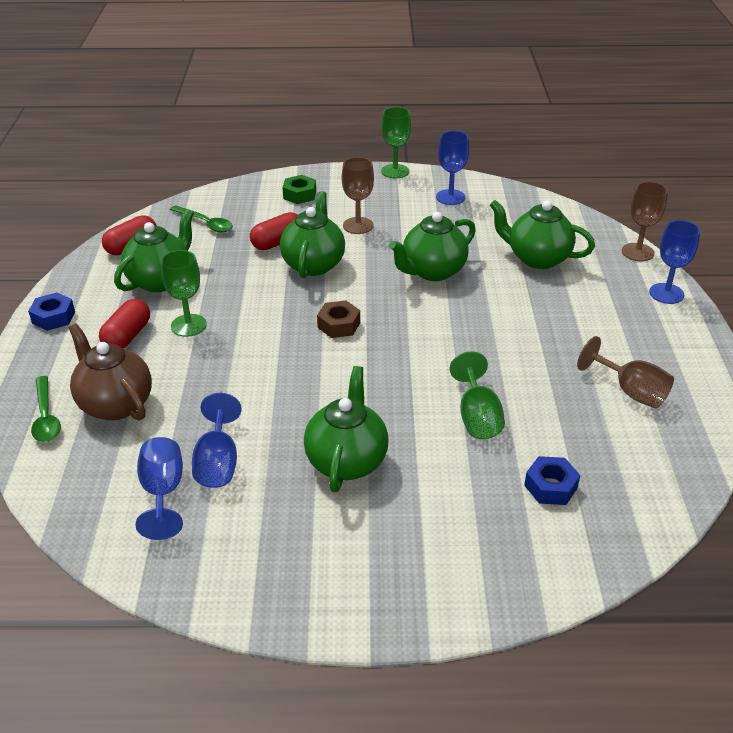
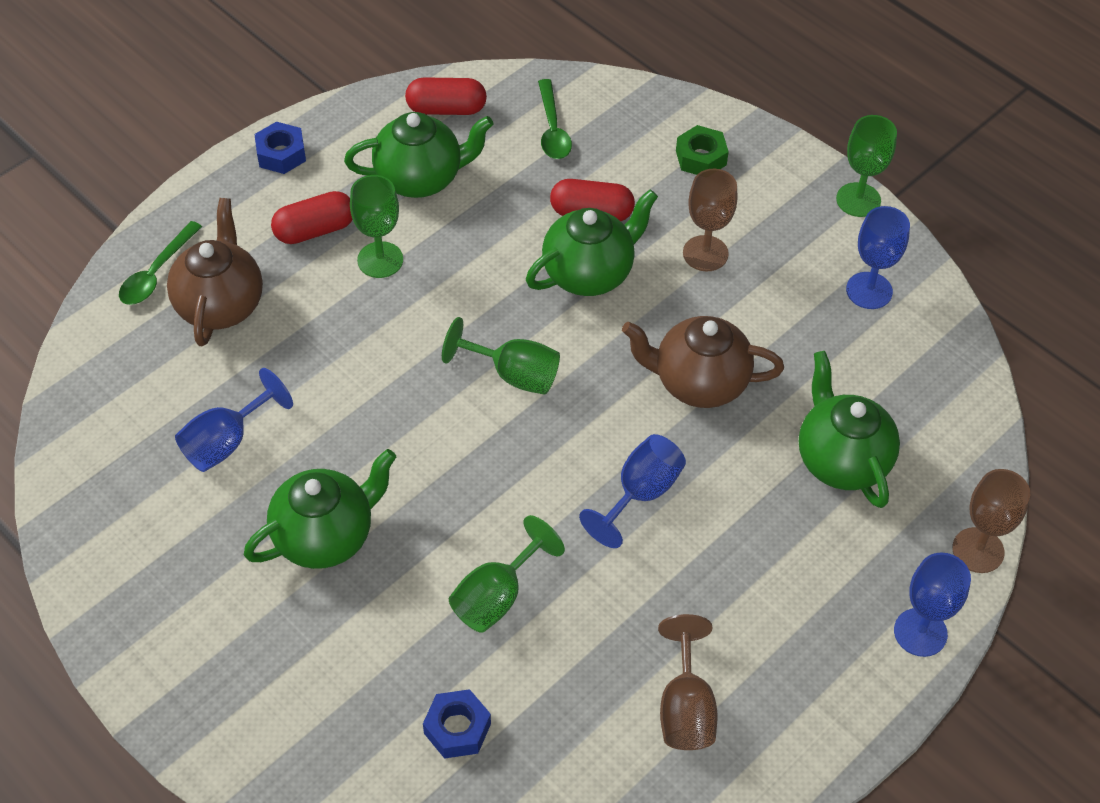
camera: 45 degrees right, 15 degrees up
blue goblet [136,437,183,540] -> blue goblet moved to [579,434,686,548]
brown nut [317,301,360,338] -> green goblet [442,317,560,395]
green teapot [389,212,476,281] -> brown teapot [622,316,784,408]

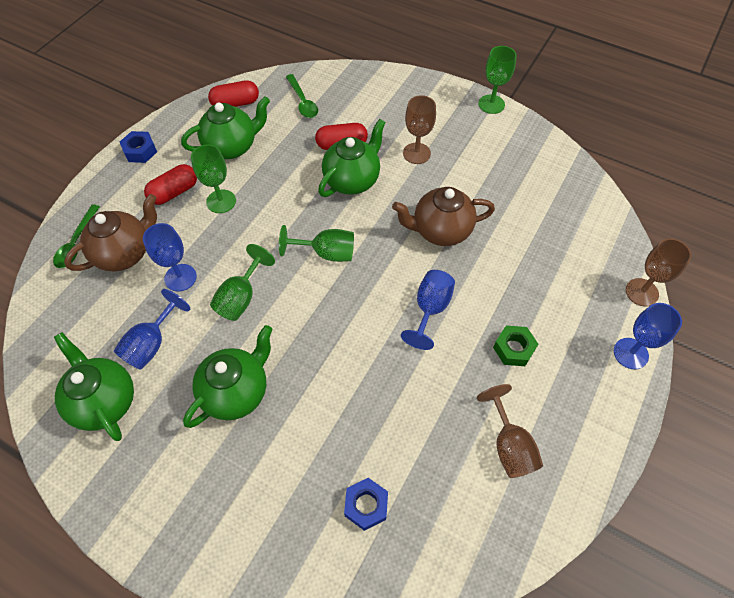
camera: 15 degrees left, 5 degrees up
brown teapot [167,198,263,346] -> brown teapot turned 60 degrees clockwise [64,194,157,272]
green goblet [449,515,565,633] -> green goblet moved to [210,244,275,321]
green nut [676,125,729,175] -> green nut moved to [493,325,538,366]
green teapot [799,351,900,508] -> green teapot moved to [54,332,134,441]
blue goblet [846,206,910,309] -> blue goblet moved to [143,223,197,291]

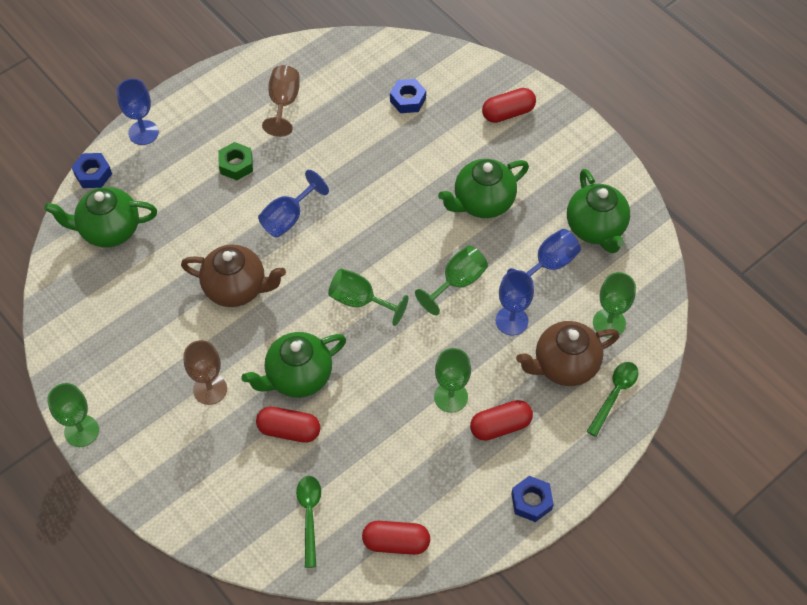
camera: 160 degrees left, 0 degrees up
green teapot [181,96,270,159] -> green teapot moved to [44,187,157,247]
brown goblet [626,238,691,307] -> blue nut [72,153,112,188]
none -> red capsule [482,88,536,123]
none -> green goblet [593,272,636,338]

